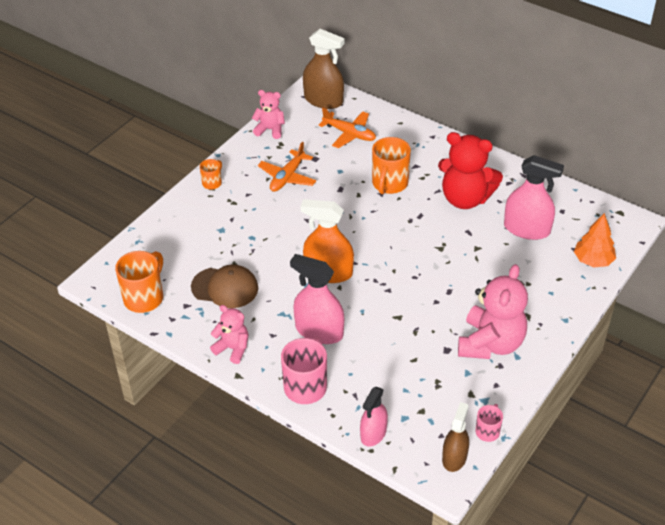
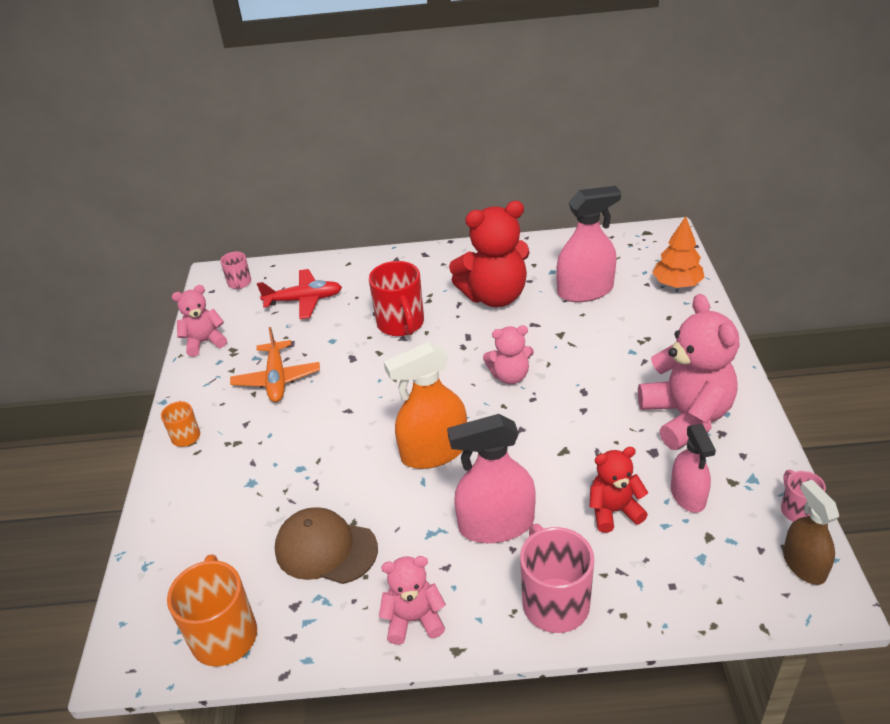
camera: 35 degrees left, 5 degrees down
brown cap [191,264,258,308] -> brown cap turned 135 degrees counterclockwise [275,507,378,584]
brown spray bottle [303,29,345,109] -> pink mug [220,252,251,289]
orange plane [319,107,376,148] -> red plane [257,269,342,319]
pink spray bottle [360,387,388,447] -> pink spray bottle moved to [671,424,716,513]
orange mug [372,137,411,194] -> red mug [369,261,424,336]
none -> pink teddy bear [483,325,534,384]
none -> red teddy bear [589,447,648,533]

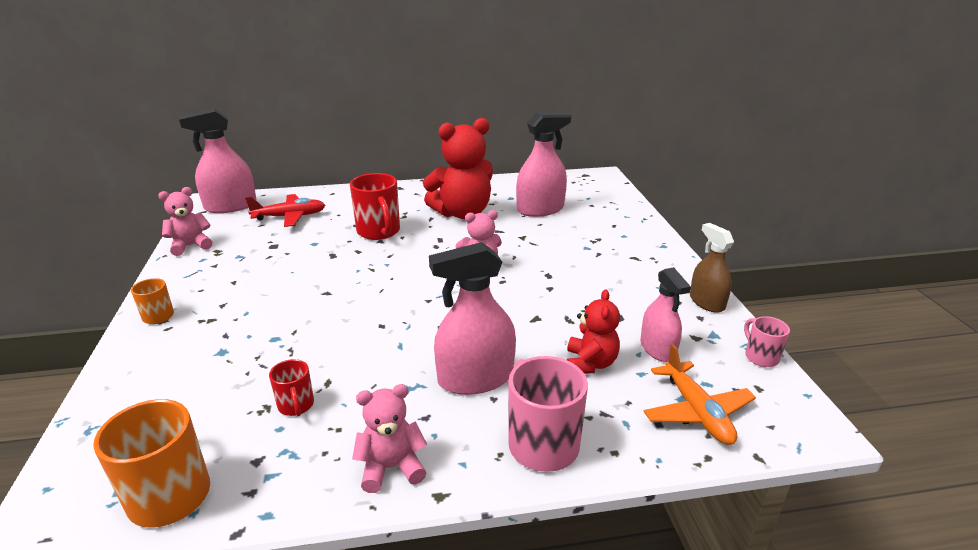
camera: 10 degrees left, 10 degrees down
pink mug [220,252,251,289] -> pink spray bottle [179,109,257,213]
orange plane [230,327,320,402] -> orange plane moved to [644,344,756,445]
brown cap [275,507,378,584] -> red mug [269,359,314,416]
orange spray bottle [384,342,467,469] -> none
red teddy bear [589,447,648,533] -> red teddy bear turned 120 degrees clockwise [567,289,620,374]
pink teddy bear [638,294,739,450] -> none
orange tree [652,216,705,288] -> none
brown spray bottle [783,480,839,585] -> brown spray bottle moved to [690,223,734,313]

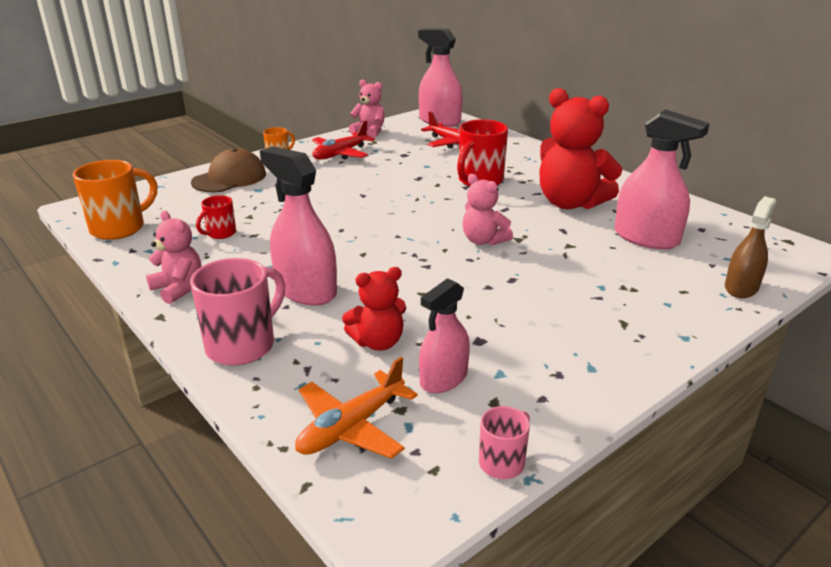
camera: 60 degrees right, 0 degrees up
brown spray bottle [690,223,734,313] -> brown spray bottle moved to [725,196,776,298]
none -> brown cap [191,148,266,192]
none -> red plane [312,121,375,159]

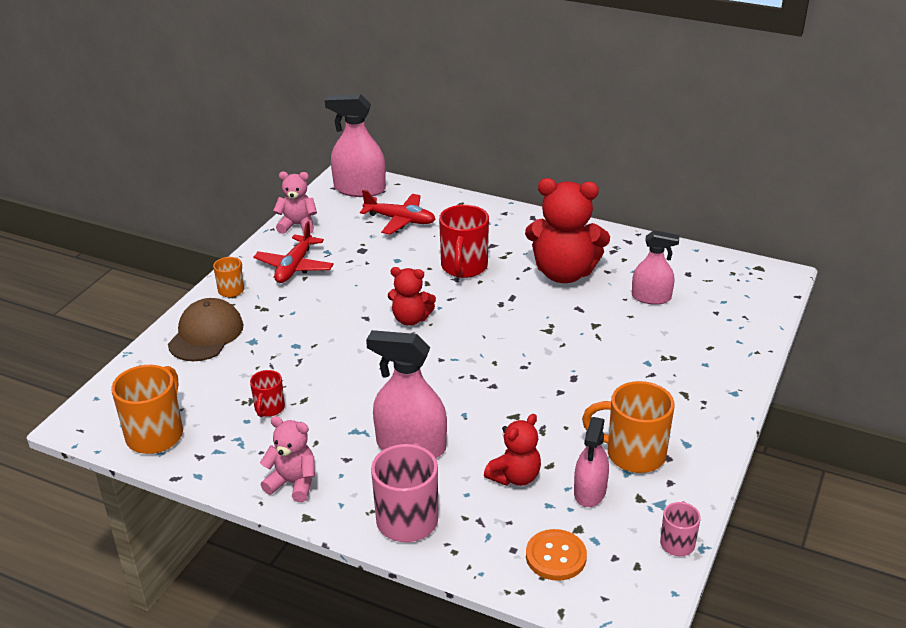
camera: 25 degrees left, 5 degrees up
orange plane [295,357,418,459] -> orange button [526,529,587,581]
pink teddy bear [462,174,513,246] -> none
pink spray bottle [615,109,710,249] -> pink spray bottle [632,230,680,305], size x0.64
brown spray bottle [725,196,776,298] -> none
none -> red teddy bear [388,267,436,326]
none -> orange mug [582,381,674,473]

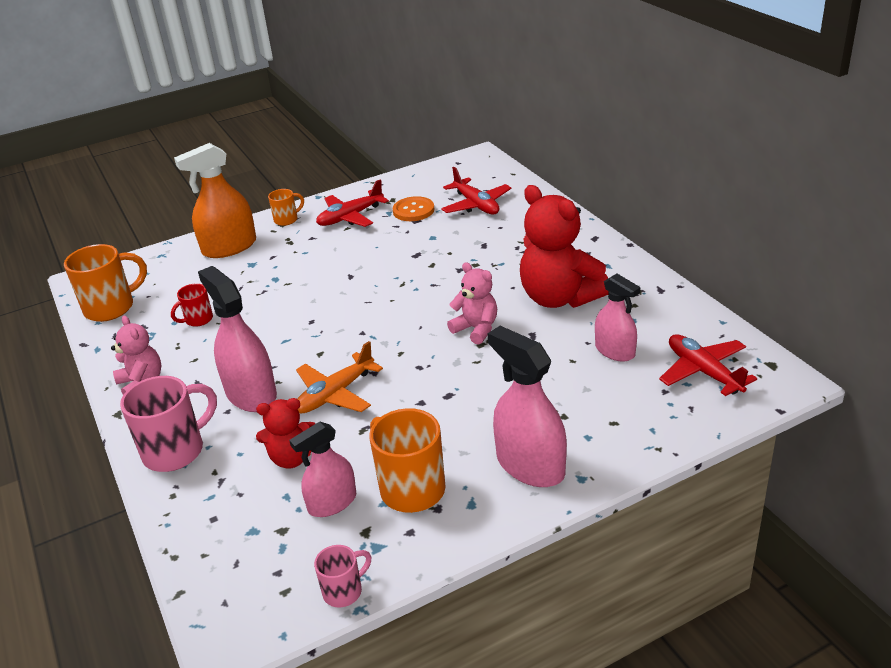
camera: 40 degrees right, 0 degrees up
brown cap [168,298,243,361] -> orange spray bottle [174,143,256,258]
pink teddy bear [273,172,317,234] -> pink teddy bear moved to [447,262,497,345]
pink spray bottle [325,94,386,197] -> pink spray bottle moved to [487,326,567,487]
red teddy bear [388,267,436,326] -> none
red mug [439,205,489,278] -> none
orange button [526,529,587,581] -> orange button moved to [393,196,434,221]
none -> orange plane [296,341,383,413]
none -> red plane [659,334,757,396]

